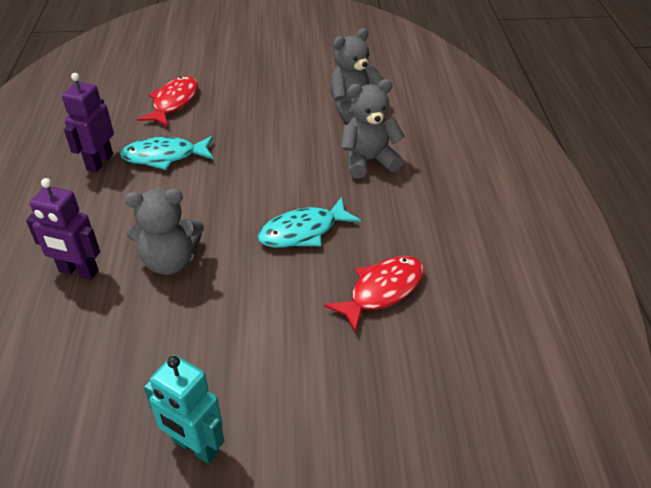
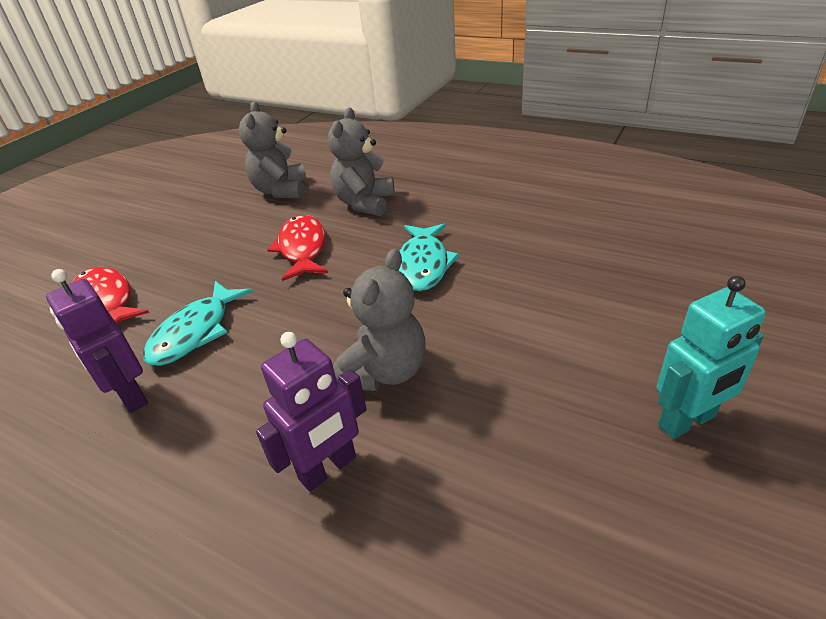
camera: 55 degrees left, 5 degrees down
red fish [324,256,424,333] -> red fish moved to [267,215,328,281]

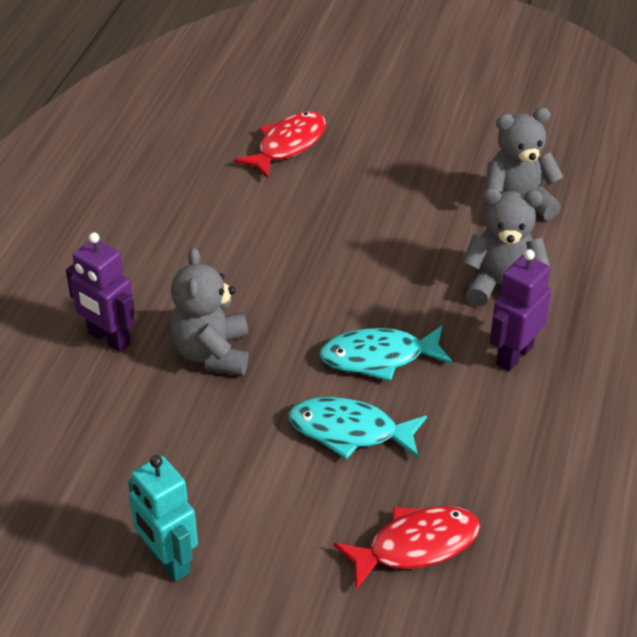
camera: 75 degrees right, 5 degrees up
purple robot [46,269,148,413] -> purple robot moved to [490,249,552,371]
turquoise fish [143,281,253,366] -> turquoise fish moved to [289,397,427,459]
red fish [267,215,328,281] -> red fish moved to [333,506,481,590]
grey teddy bear [333,249,426,391] -> grey teddy bear turned 75 degrees clockwise [170,248,249,376]

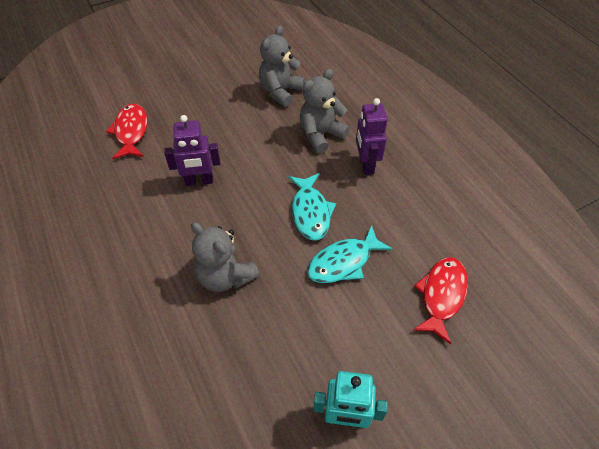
camera: 45 degrees left, 10 degrees up
purple robot [66,232,135,352] -> purple robot moved to [164,115,220,186]
turquoise fish [320,326,452,382] -> turquoise fish turned 45 degrees counterclockwise [288,173,336,241]

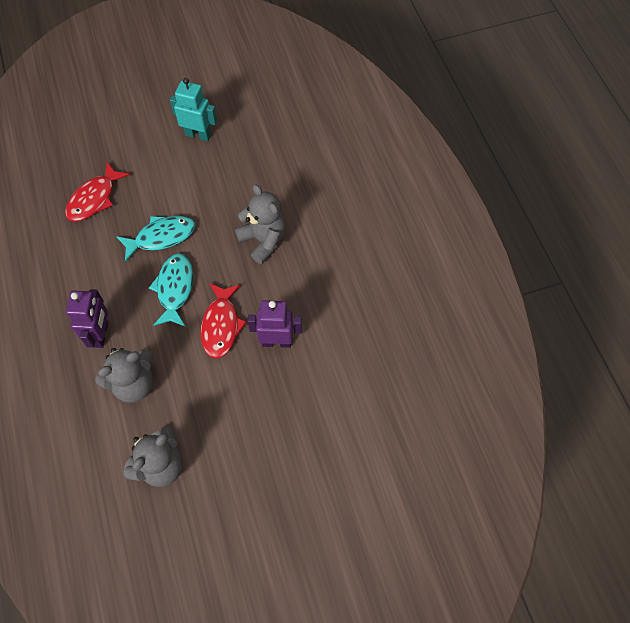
camera: 170 degrees left, 10 degrees up
red fish [106,104,147,159] -> red fish moved to [201,283,247,359]

